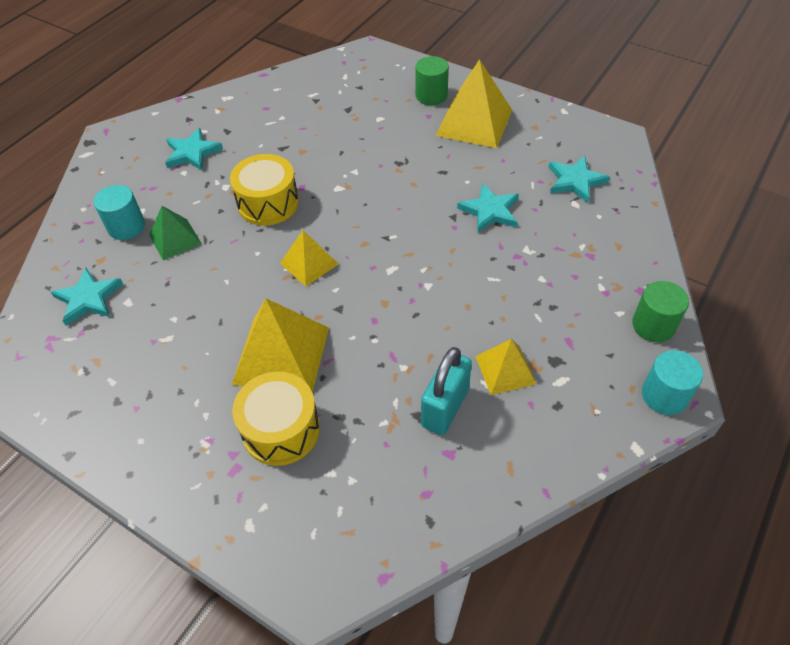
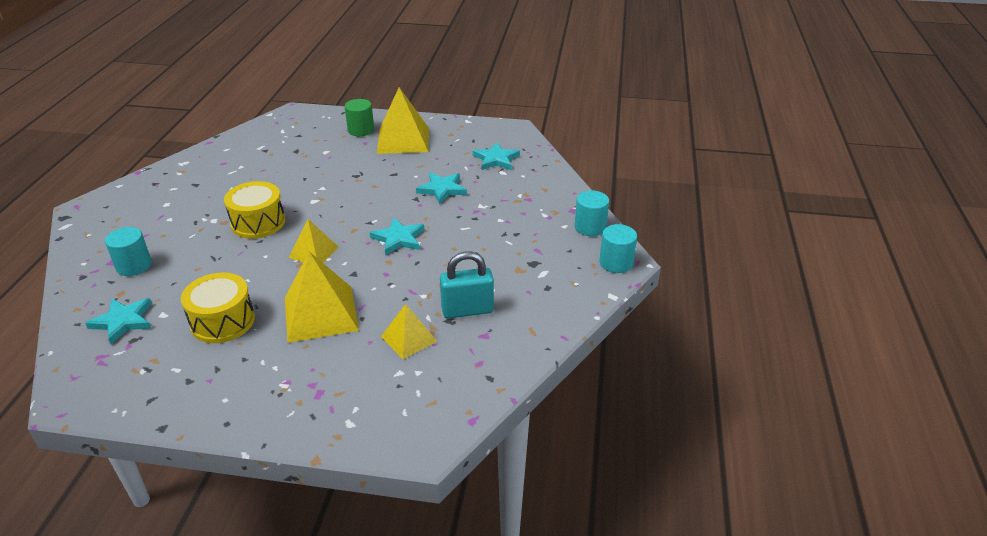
camera: 25 degrees left, 15 degrees down
green pyramid [149,206,202,260] -> none
turquoise star [165,128,223,171] -> turquoise star moved to [370,218,424,255]
yellow drum [232,372,320,466] -> yellow drum moved to [181,272,255,343]
turquoise padlock [421,347,472,435] -> turquoise padlock turned 75 degrees clockwise [440,251,494,318]
yellow pyramid [475,339,536,395] -> yellow pyramid moved to [381,304,438,359]
green cylinder [632,281,689,342] -> turquoise cylinder [575,190,609,236]

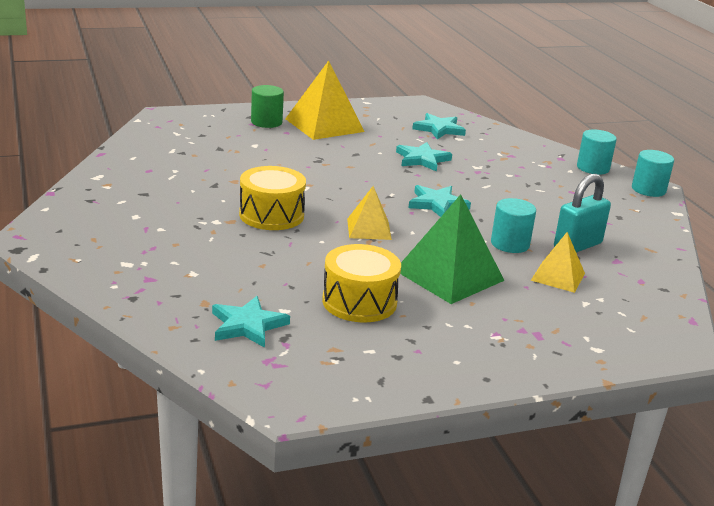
camera: 30 degrees left, 10 degrees down
turquoise cylinder [105,227,152,276] -> turquoise cylinder moved to [491,198,536,253]
yellow pyramid [285,252,359,343] -> green pyramid [400,194,505,304]

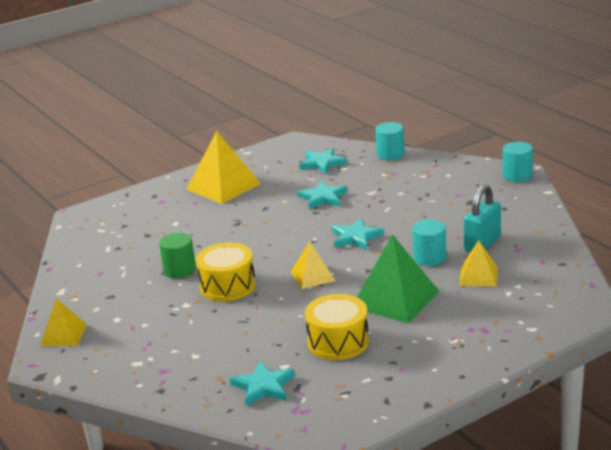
camera: 10 degrees left, 0 degrees up
green cylinder [251,85,284,128] -> green cylinder moved to [159,233,196,279]
turquoise cylinder [577,130,617,175] -> turquoise cylinder moved to [375,122,405,160]
none -> yellow pyramid [40,299,87,346]

